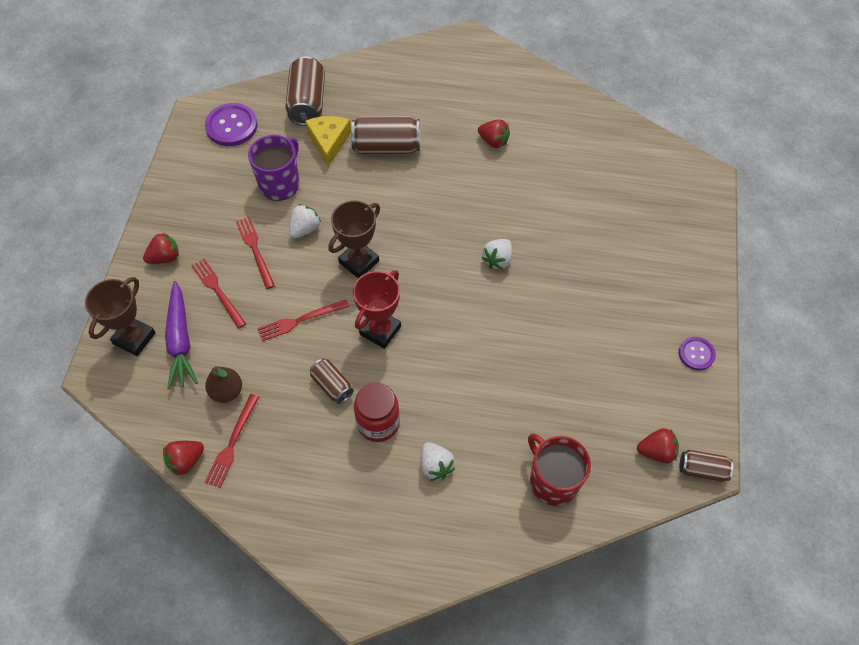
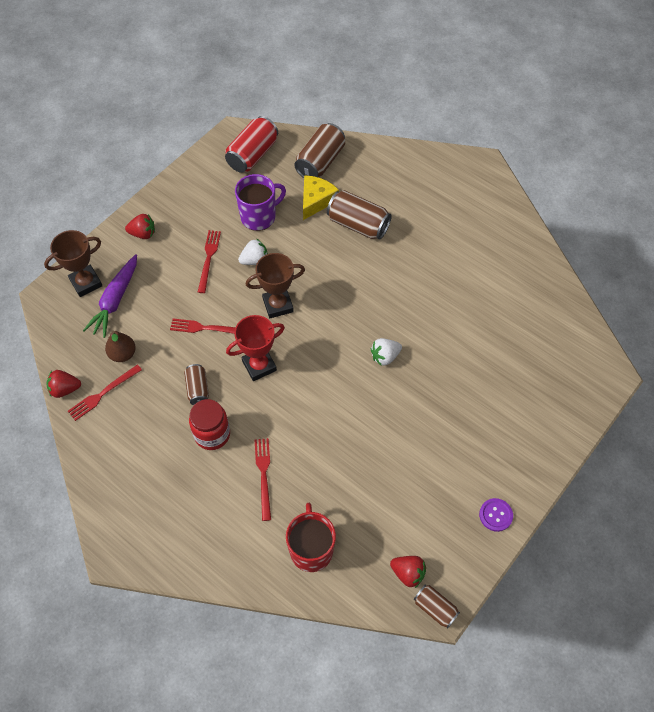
camera: 30 degrees right, 0 degrees up
red fork [192,259,246,329] -> red fork moved to [255,438,271,521]
purple button [205,103,258,146] -> red can [225,116,278,173]
white strawberry [421,442,455,481] -> none
red strawberry [478,120,510,148] -> none

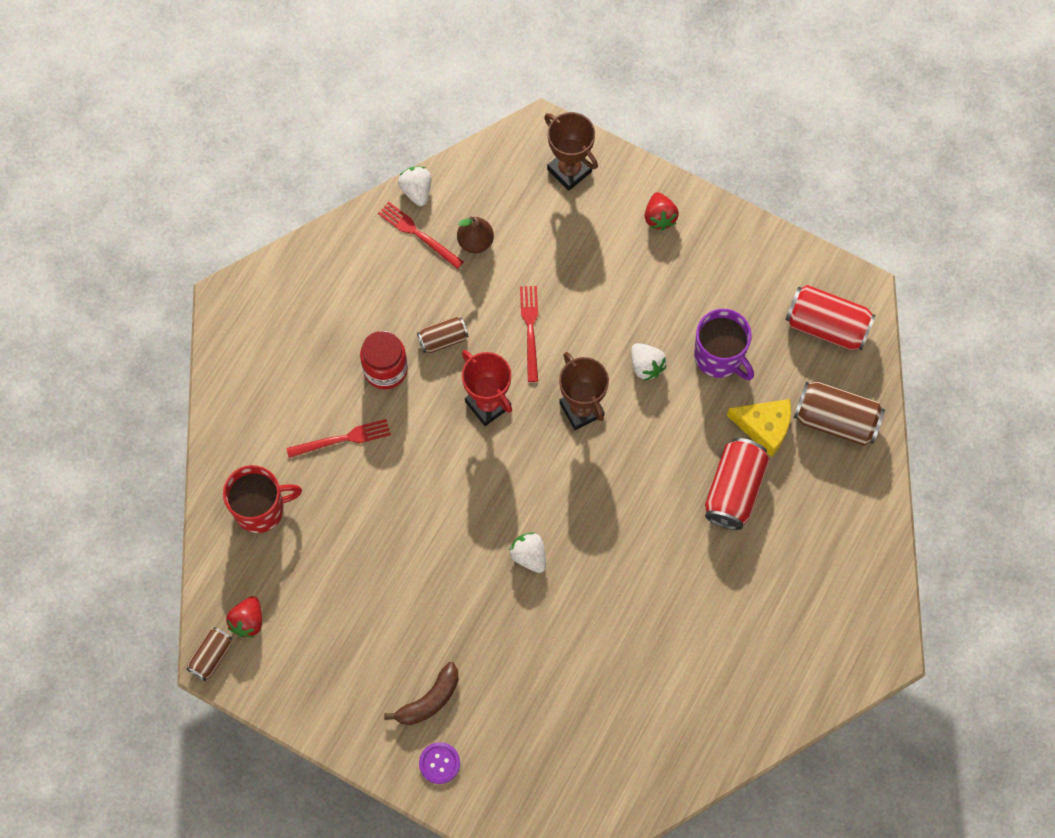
camera: 80 degrees right, 10 degrees up
red strawberry [46,370,81,398] -> white strawberry [398,167,431,206]
purple carrot [83,254,137,338] -> none
red fork [198,230,221,293] -> none
brown can [327,190,392,240] -> red can [705,438,769,530]
purple button [479,498,513,532] -> purple button moved to [419,742,460,784]
none -> brown banana [384,662,459,725]

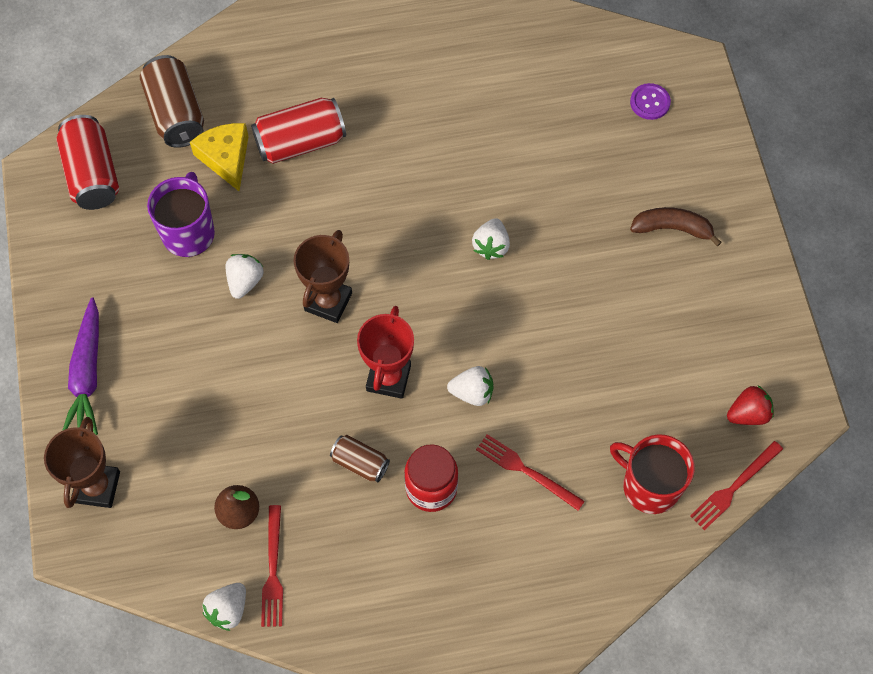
camera: 130 degrees left, 5 degrees down
brown can [186,627,232,681] -> none
purple button [419,742,460,784] -> purple button moved to [630,83,671,120]
red fork [520,286,538,382] -> red fork moved to [690,441,783,530]
red strawberry [645,192,679,231] -> purple carrot [62,297,99,435]
none -> white strawberry [447,366,494,406]

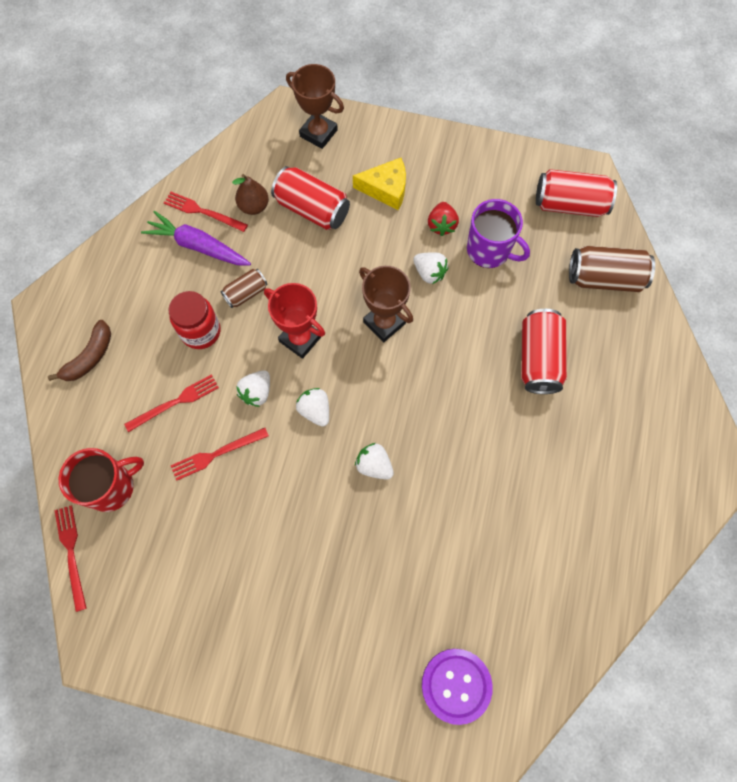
camera: 115 degrees right, 5 degrees up
purple carrot [62,297,99,435] -> purple carrot moved to [141,211,251,265]
yellow cheese [190,123,249,191] -> yellow cheese moved to [353,158,406,210]
white strawberry [203,583,246,631] -> white strawberry moved to [296,388,329,427]
purple button [630,83,671,120] -> purple button [422,649,493,725], size x1.67
brown banana [630,207,722,247] -> brown banana moved to [48,320,111,381]
red strawberry [727,385,774,425] -> red strawberry moved to [428,202,459,236]
none -> red fork [171,428,269,481]
none -> red can [271,166,350,230]

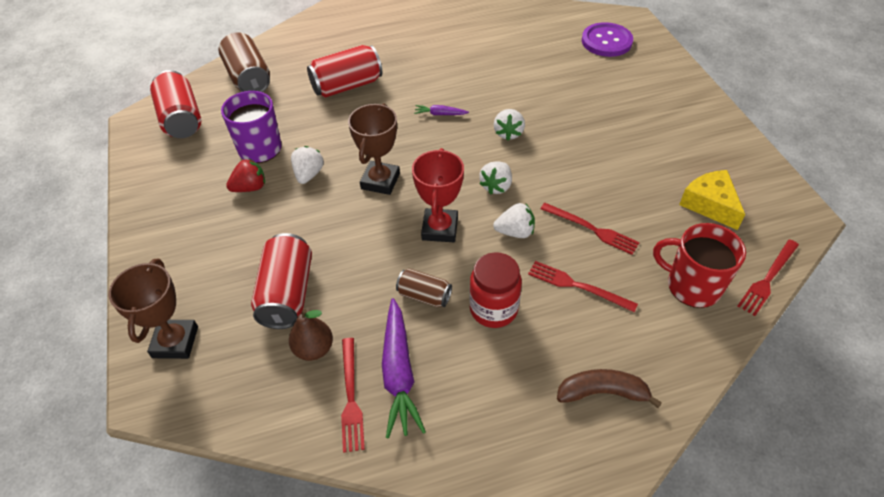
camera: 120 degrees left, 20 degrees down
yellow cheese [353,158,406,210] -> yellow cheese moved to [679,170,745,230]
none -> purple carrot [414,105,469,115]

